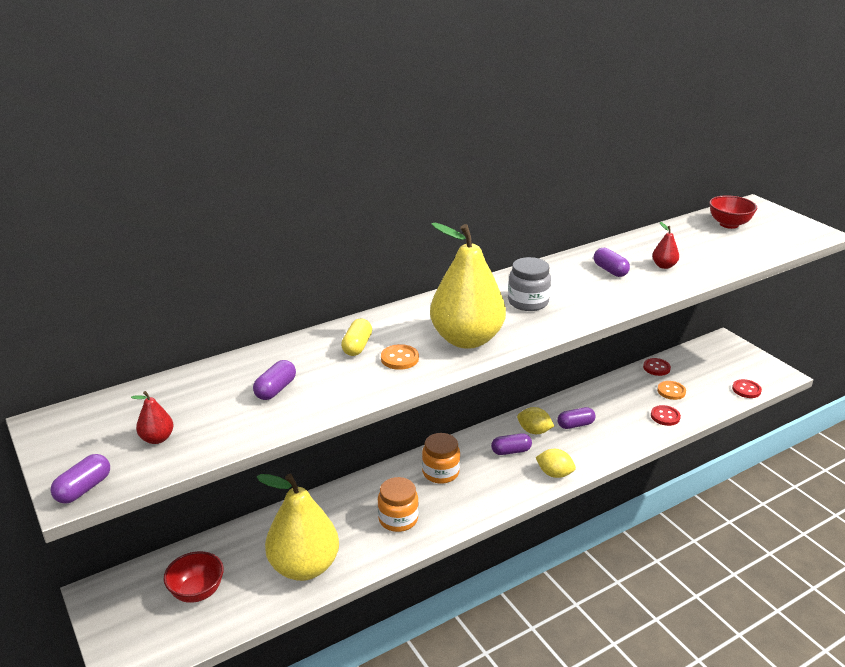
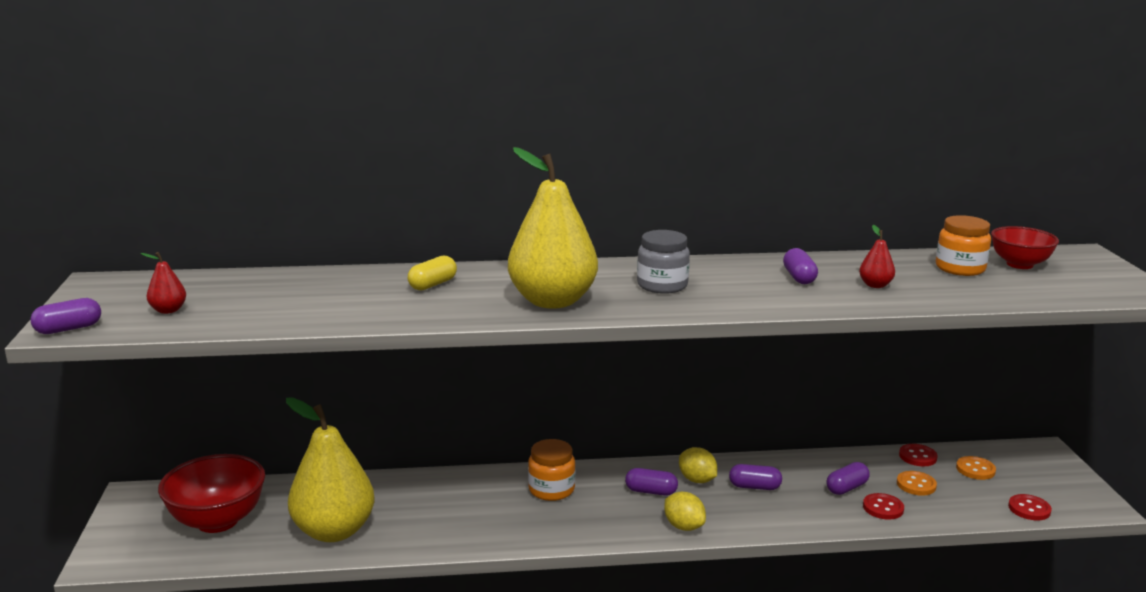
camera: 25 degrees right, 10 degrees down
red bowl [164,551,224,603] -> red bowl [158,454,265,533], size x1.57
purple capsule [253,360,296,400] -> purple capsule moved to [827,462,870,495]
orange jar [378,477,419,532] -> orange jar moved to [936,215,991,276]
orange button [381,344,419,370] -> orange button moved to [956,456,996,480]

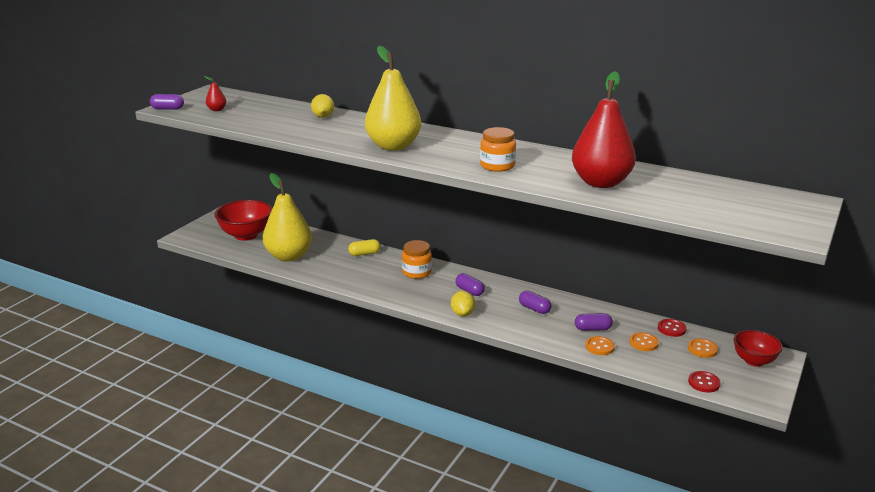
camera: 35 degrees right, 5 degrees up
yellow capsule [408,255,457,290] -> yellow capsule moved to [348,239,380,256]
grey jar [637,230,690,294] -> none
yellow lemon [679,447,717,483] -> yellow lemon moved to [311,94,334,118]
purple capsule [783,248,818,284] -> none
red pear [859,225,895,288] -> red pear [572,71,636,188], size x2.48
red button [863,493,904,520] -> orange button [585,336,615,355]
orange jar [936,215,991,276] -> orange jar moved to [480,127,516,172]
red bowl [991,226,1059,269] -> red bowl moved to [734,330,783,366]

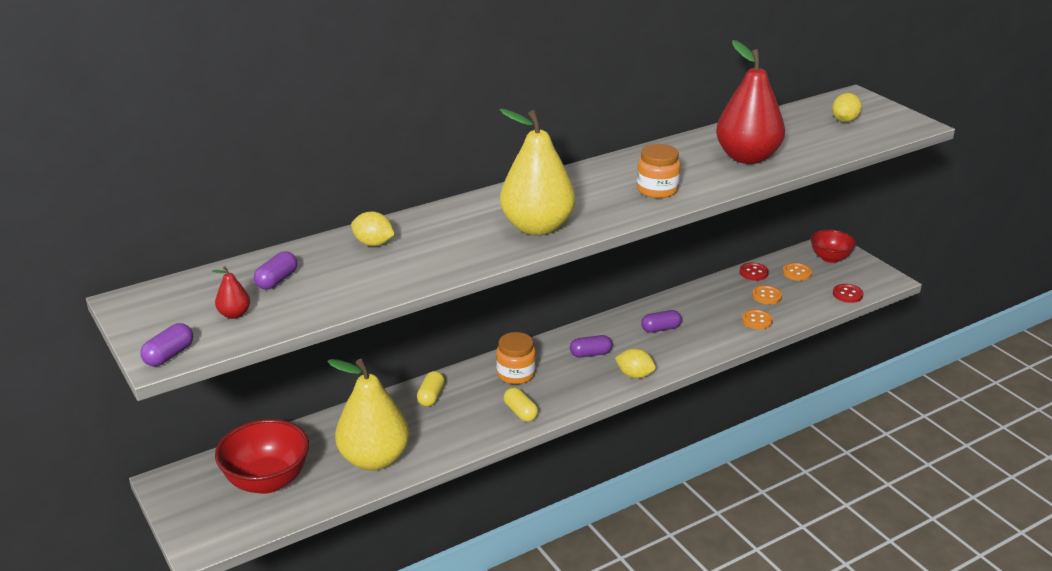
camera: 60 degrees left, 5 degrees up
purple capsule [575,313,613,331] -> purple capsule moved to [254,251,297,290]
none -> yellow capsule [504,387,538,422]
none -> yellow lemon [832,93,862,122]

